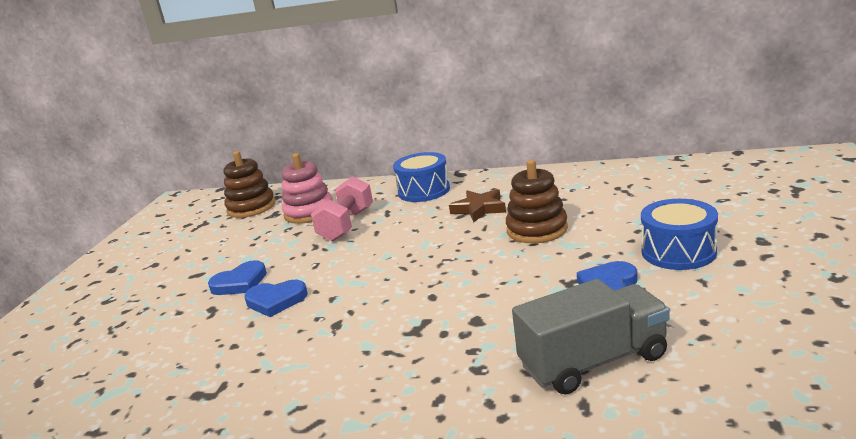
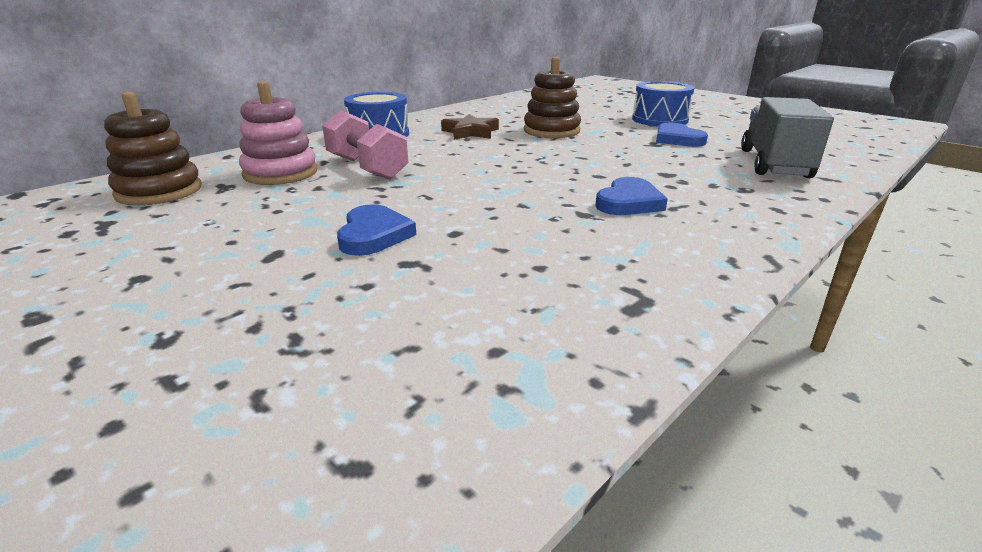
camera: 60 degrees left, 5 degrees up
blue heart [244,280,308,317] -> blue heart moved to [595,177,668,215]

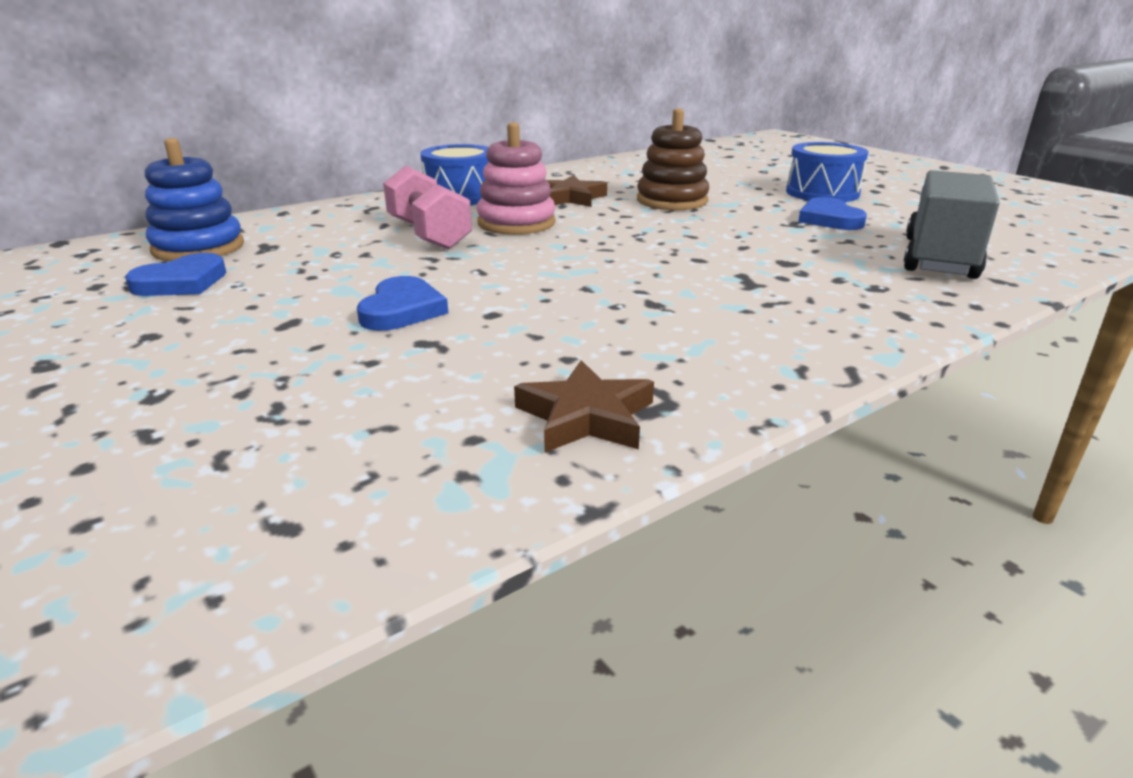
camera: 10 degrees right, 0 degrees up
brown stacking toy [104,92,202,205] -> blue stacking toy [145,138,244,261]
pink stacking toy [239,81,317,185] -> pink stacking toy moved to [477,122,556,235]
blue heart [595,177,668,215] -> blue heart moved to [125,253,226,296]
none -> brown star [514,360,654,452]

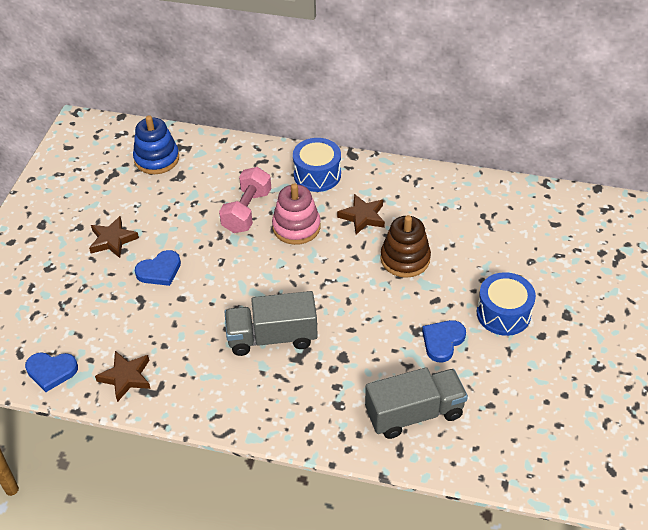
camera: 50 degrees right, 20 degrees up
blue heart [125,253,226,296] -> blue heart moved to [25,352,78,392]
none -> brown star [89,216,139,258]
none -> grey truck [225,291,318,356]

